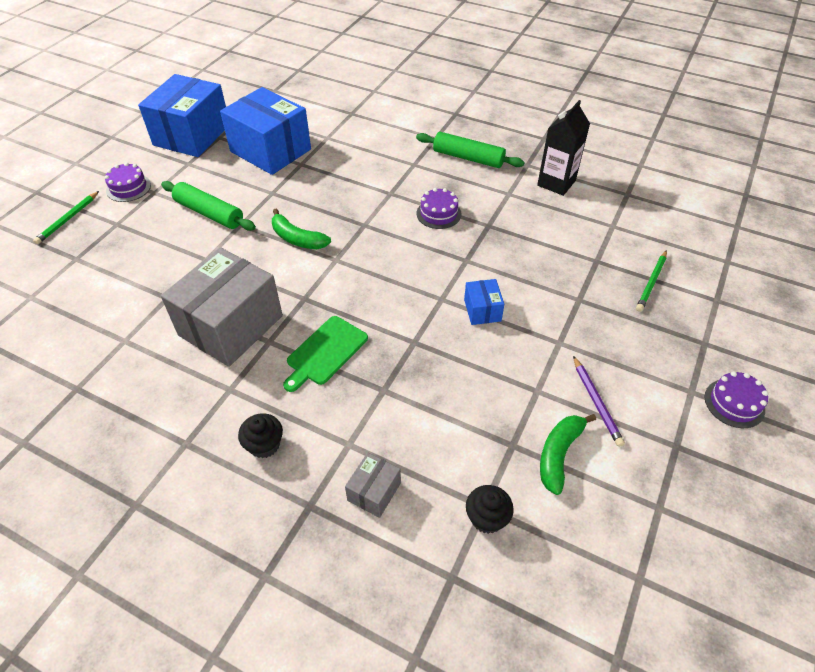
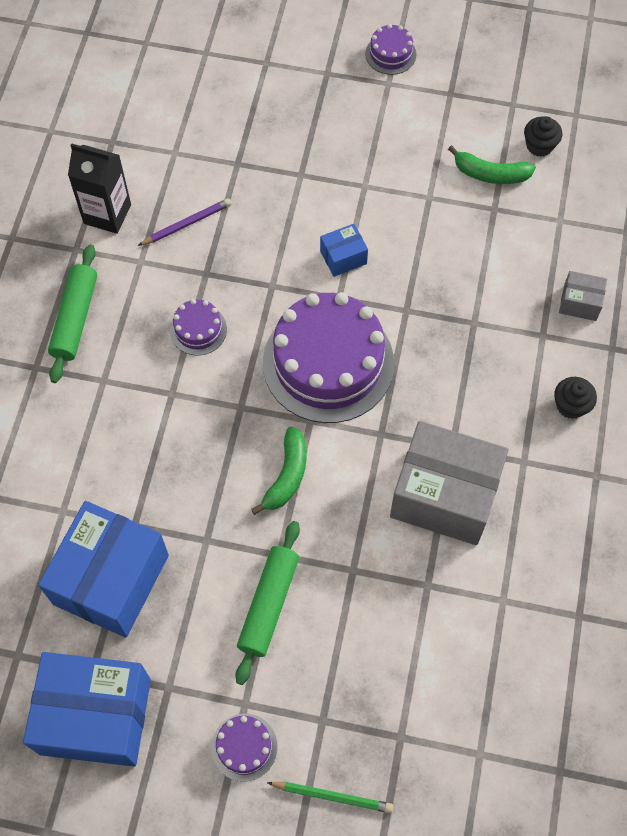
camera: 105 degrees left, 15 degrees up
green cutting board [283,316,368,392] -> none
black cupcake [466,485,514,534] -> black cupcake moved to [524,116,562,157]
purple pencil [573,356,625,447] -> purple pencil moved to [138,198,232,246]
green pencil [636,250,667,312] -> none
none -> purple cake [263,292,394,423]

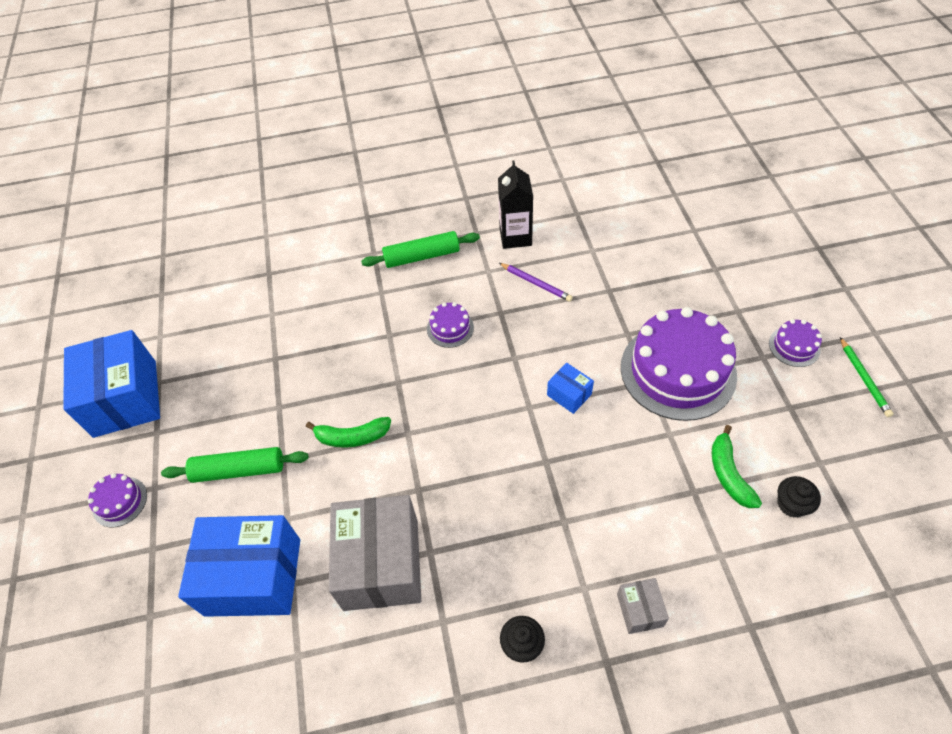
camera: 70 degrees right, 10 degrees down
blue box [38,501,169,637] -> blue box moved to [178,515,300,617]
purple cake [263,292,394,423] -> purple cake moved to [621,307,737,421]
green pencil [267,782,393,813] -> green pencil moved to [840,337,894,417]

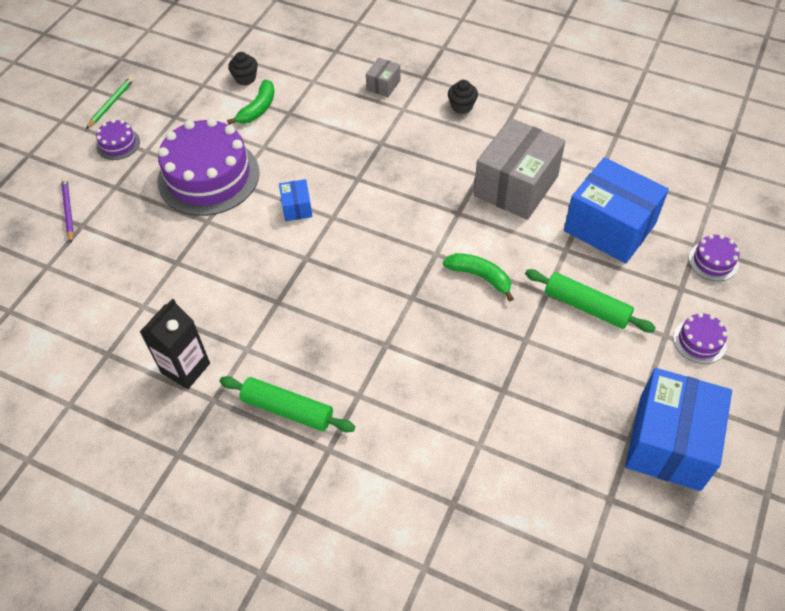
camera: 145 degrees left, 0 degrees up
purple cake [427,302,474,348] -> purple cake moved to [689,234,740,281]
purple pencil [499,263,573,302] -> purple pencil moved to [61,178,74,243]

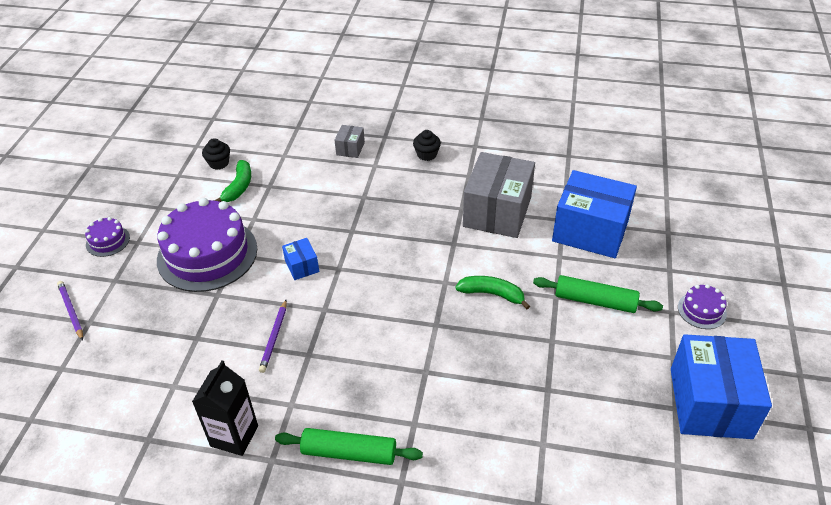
camera: 15 degrees left, 10 degrees down
green pencil [86,77,134,129] -> none
purple cake [689,234,740,281] -> none
none -> purple pencil [259,300,287,373]

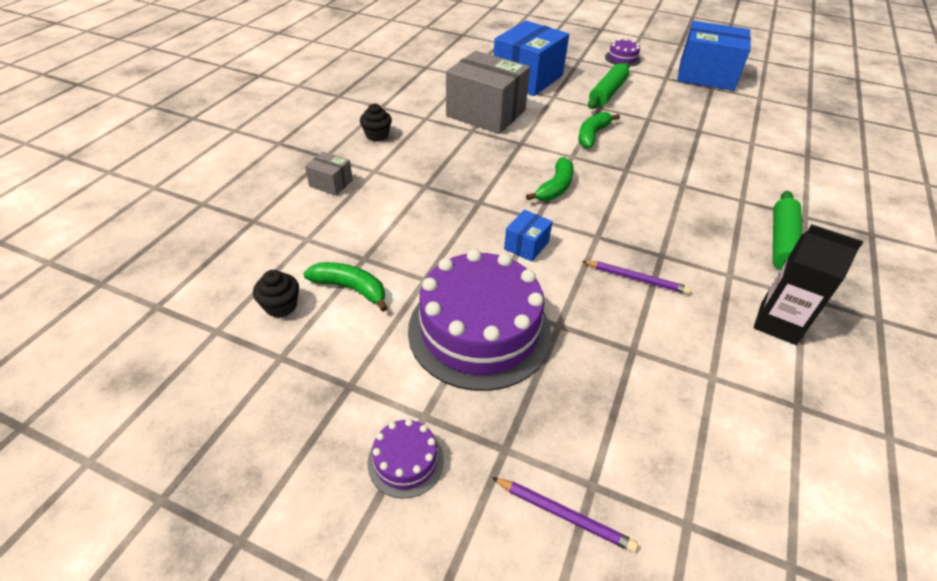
camera: 80 degrees left, 0 degrees up
purple pencil [57,281,83,341] -> purple pencil turned 135 degrees counterclockwise [492,477,638,553]
blue box [282,238,319,280] -> blue box turned 45 degrees counterclockwise [504,210,553,262]
none -> green banana [526,157,574,201]

